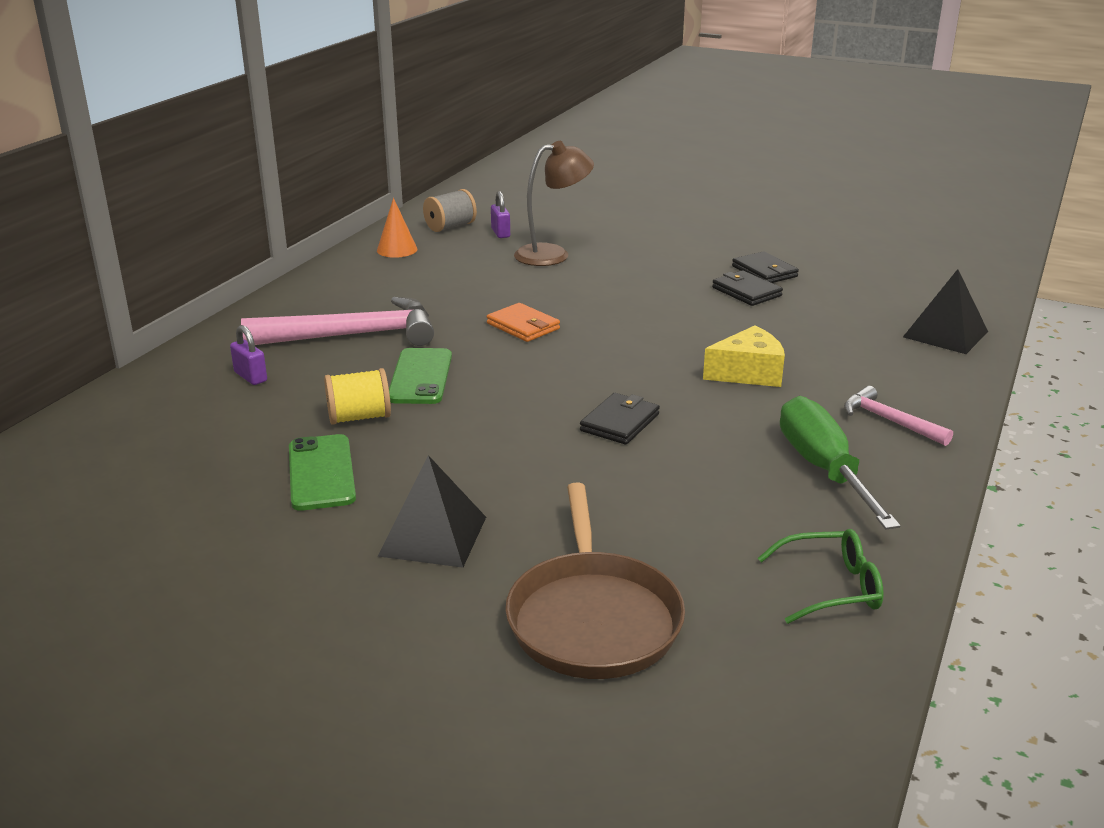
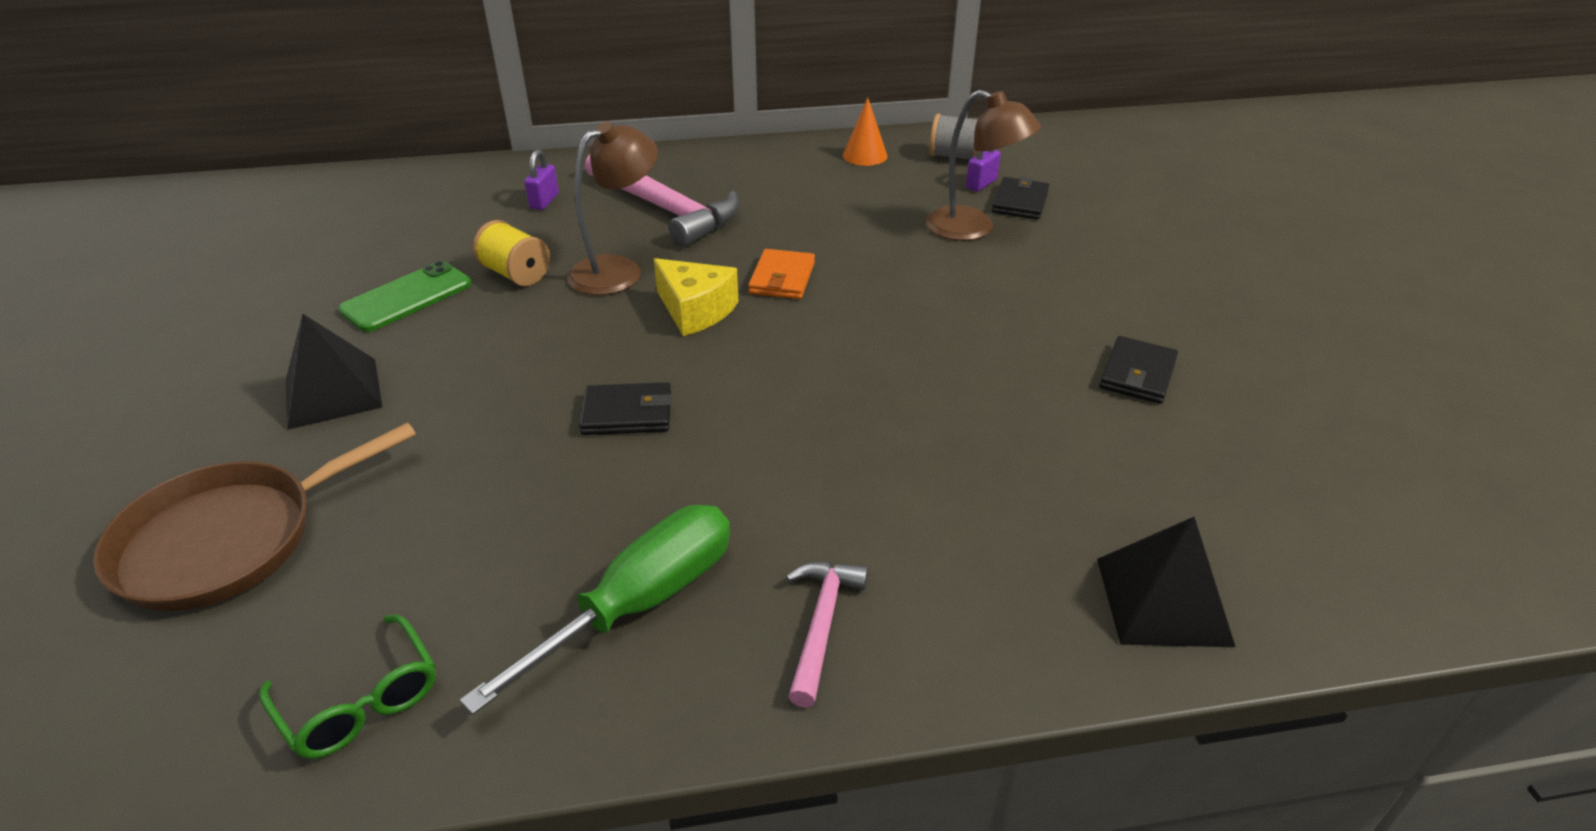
camera: 55 degrees right, 10 degrees up
green phone [389,348,452,404] -> brown lamp [567,121,658,296]
yellow cheese [703,325,785,387] -> yellow cheese moved to [654,258,739,336]
black wallet [712,270,783,306] -> black wallet moved to [991,177,1049,220]

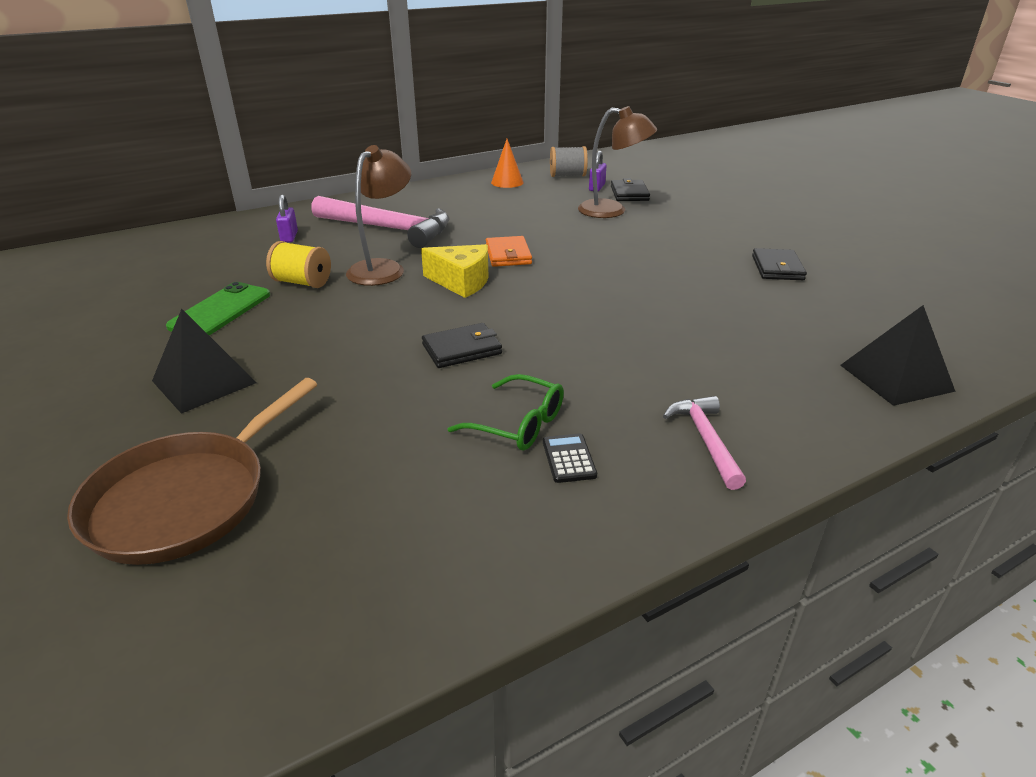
camera: 20 degrees left, 5 degrees down
green glasses [259,614,436,759] -> green glasses moved to [447,374,564,451]
green screwdriver [460,505,730,715] -> black calculator [543,433,597,483]

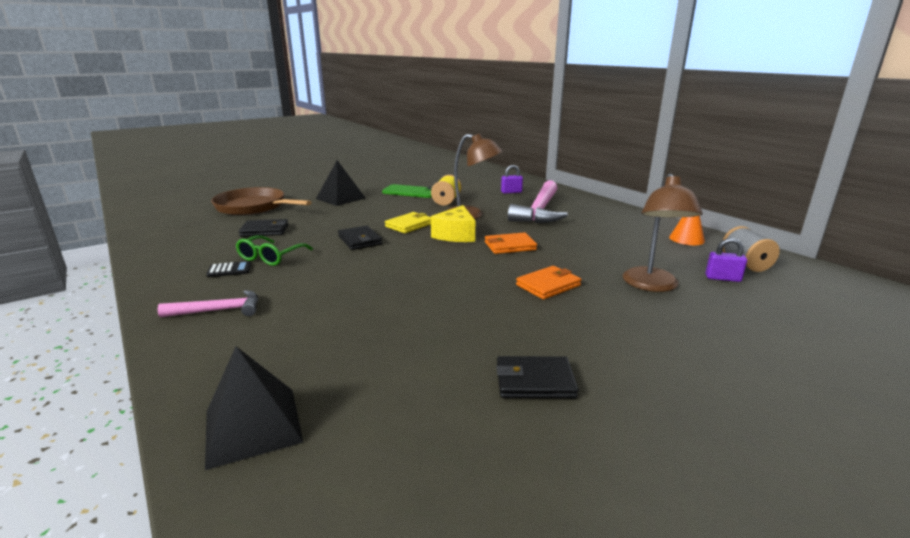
camera: 85 degrees right, 10 degrees down
black wallet [611,178,650,201] -> black wallet moved to [239,219,288,237]
none -> yellow wallet [385,212,431,233]
none -> orange wallet [516,266,581,299]

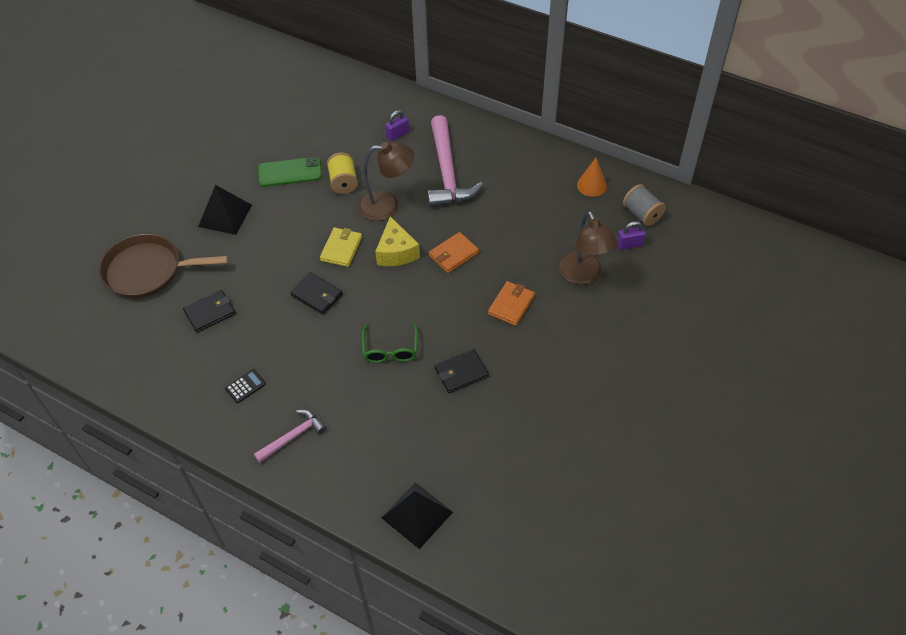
camera: 25 degrees left, 30 degrees up
green glasses [236,235,313,266] -> green glasses moved to [362,322,418,363]
black wallet [496,356,578,399] -> black wallet moved to [435,349,489,393]

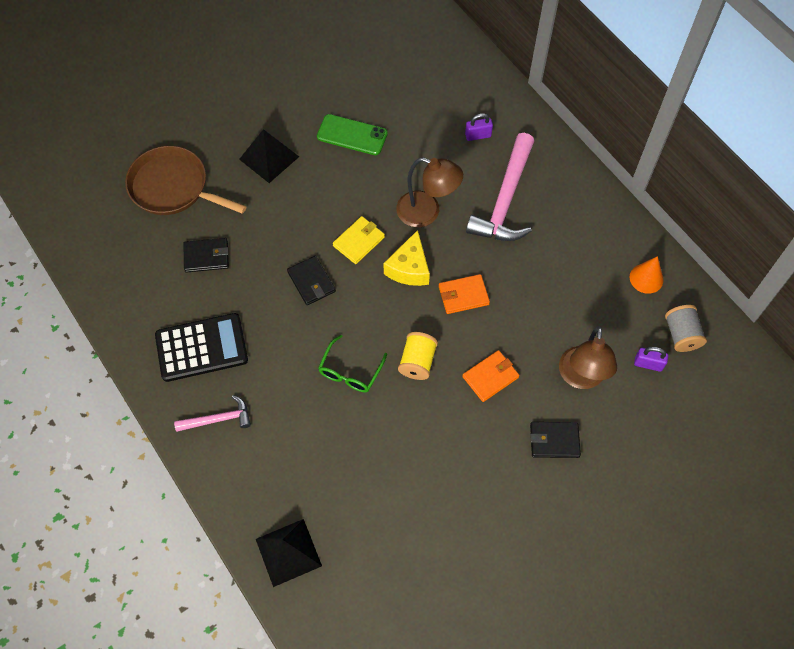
camera: 25 degrees right, 10 degrees up
black calculator [225,369,266,403] -> black calculator [155,313,248,382], size x2.42
yellow spool [327,152,358,194] -> yellow spool moved to [398,332,438,380]
black wallet [435,349,489,393] -> black wallet moved to [530,422,581,458]

